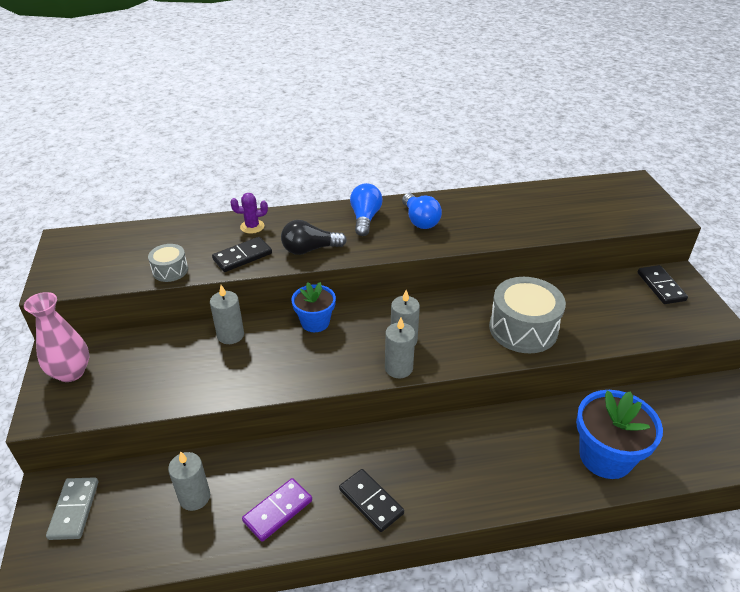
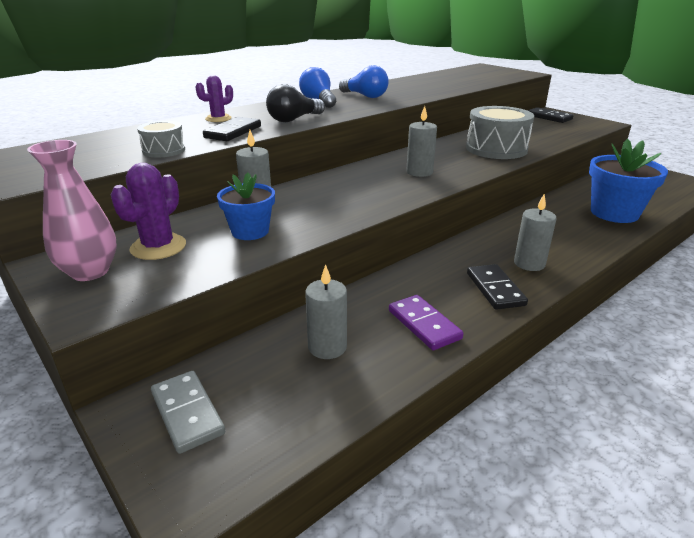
camera: 30 degrees left, 10 degrees down
purple domino [242,478,312,542] -> purple domino turned 45 degrees counterclockwise [389,295,464,350]
blue flower pot [292,282,336,332] -> blue flower pot moved to [217,173,275,240]
black domino [339,469,404,532] -> black domino turned 60 degrees clockwise [467,264,528,310]
grey candle [385,318,415,378] -> grey candle moved to [514,194,557,271]
none -> purple cactus [111,163,186,260]

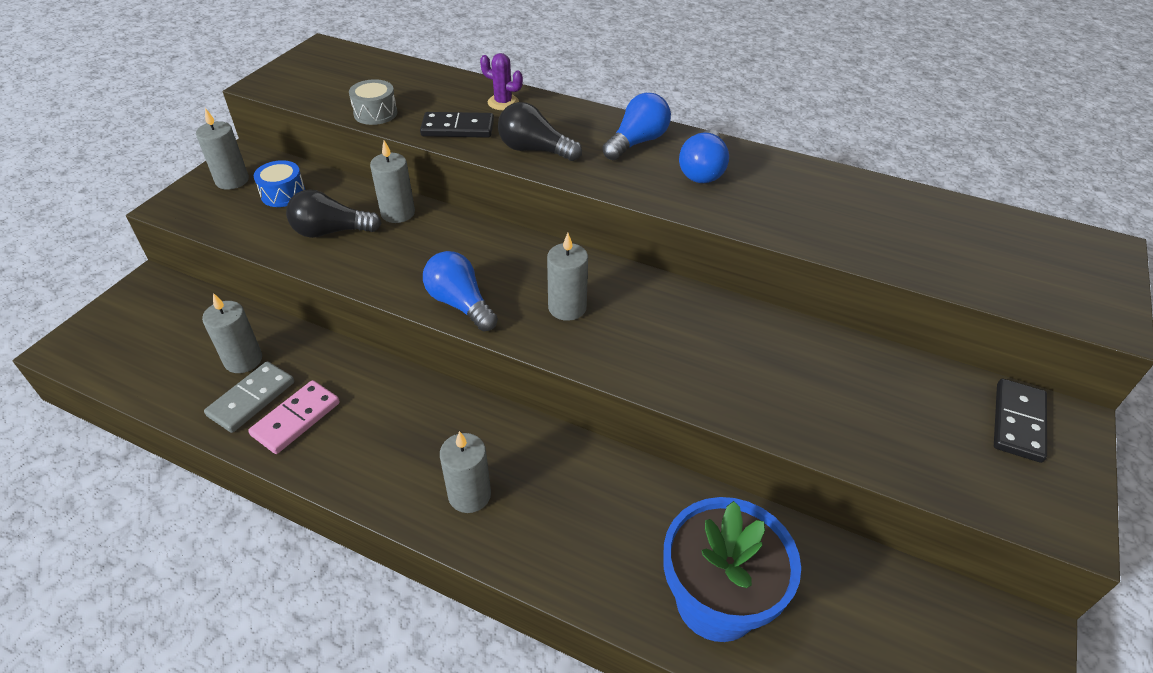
camera: 65 degrees right, 15 degrees up
pink vase [27,140,117,281] -> grey candle [196,108,249,190]
purple cactus [111,163,186,260] -> blue drum [254,160,305,207]
grey domino [151,371,225,454] -> grey domino moved to [204,361,294,433]
blue flower pot [217,173,275,240] -> black light bulb [286,189,381,238]
purple domino [389,295,464,350] -> pink domino [248,380,340,454]
grey drum [466,106,534,159] -> none
black domino [467,264,528,310] -> none
none -> blue light bulb [423,251,498,331]

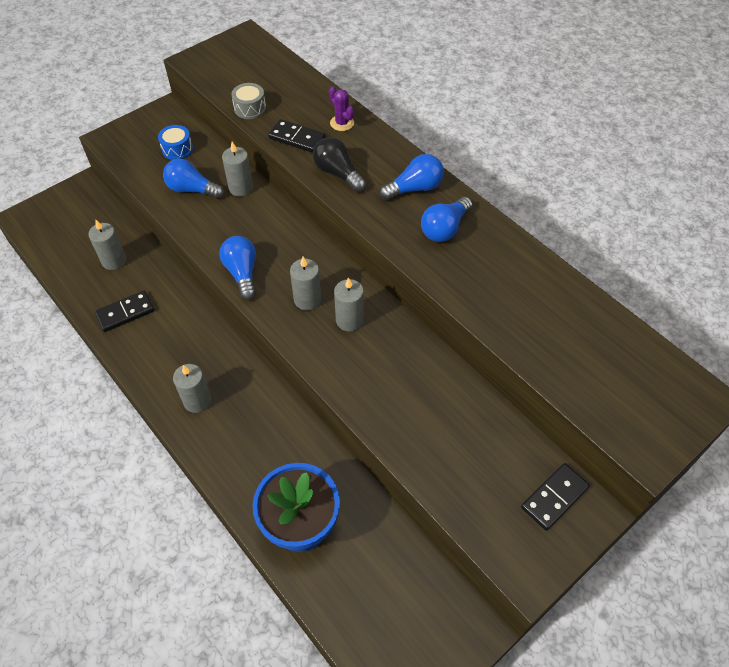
camera: 25 degrees right, 10 degrees up
grey candle [196,108,249,190] -> grey candle moved to [334,277,364,331]
grey domino [204,361,294,433] -> none
pink domino [248,380,340,454] -> black domino [95,291,154,332]
black light bulb [286,189,381,238] -> blue light bulb [163,159,224,199]

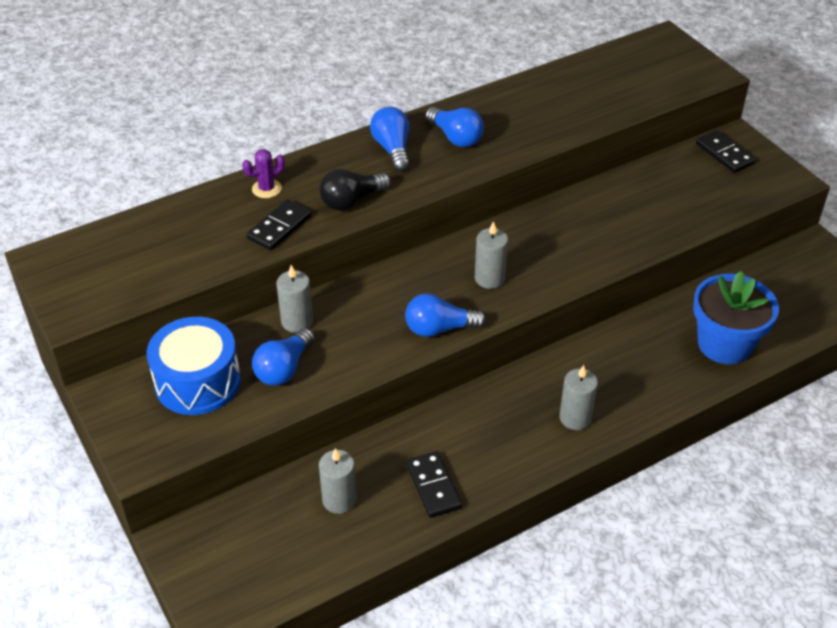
camera: 80 degrees left, 10 degrees down
blue drum [158,125,193,160] -> blue drum [147,317,241,415], size x1.94
grey drum [231,83,266,119] -> none
grey candle [334,277,364,331] -> none

